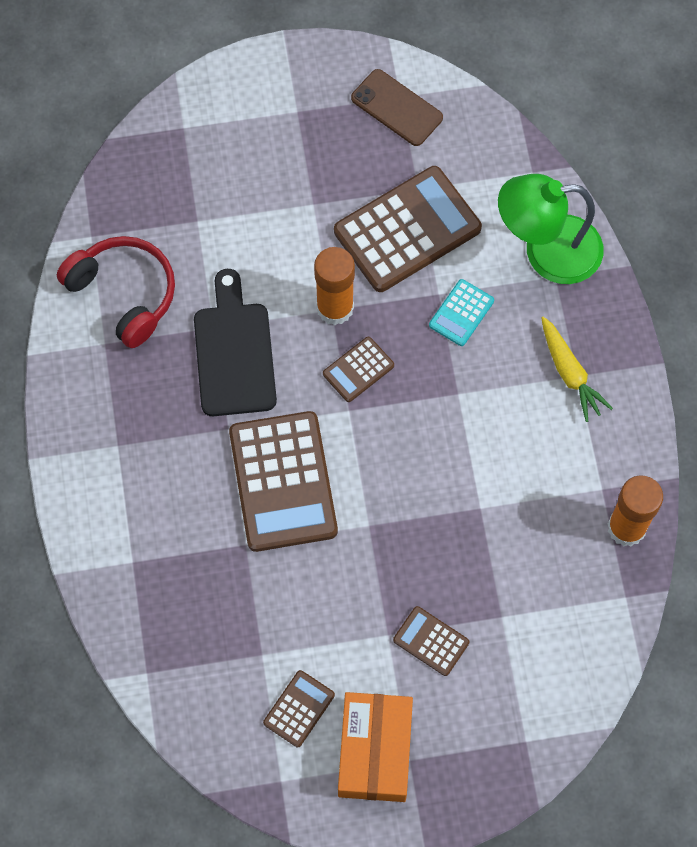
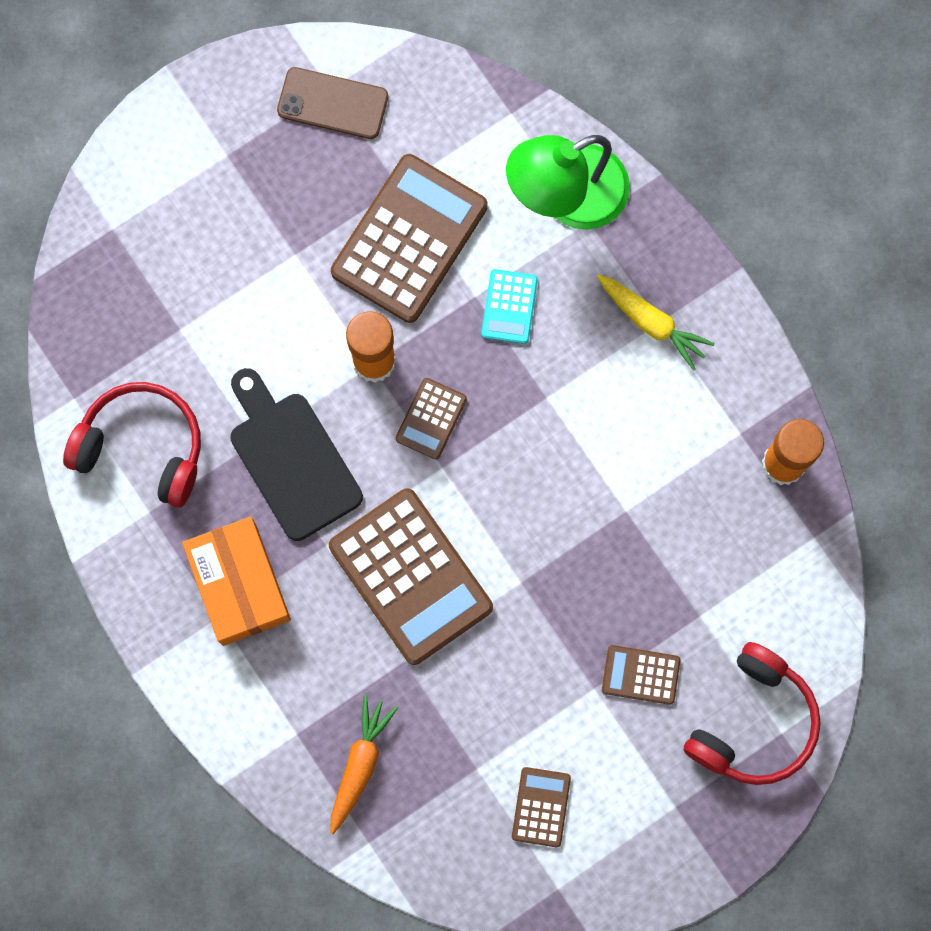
camera: 25 degrees left, 10 degrees up
orange box [338,692,413,802] -> orange box moved to [182,517,291,646]
none -> orange carrot [331,695,398,834]
none -> red headphones [683,642,821,785]

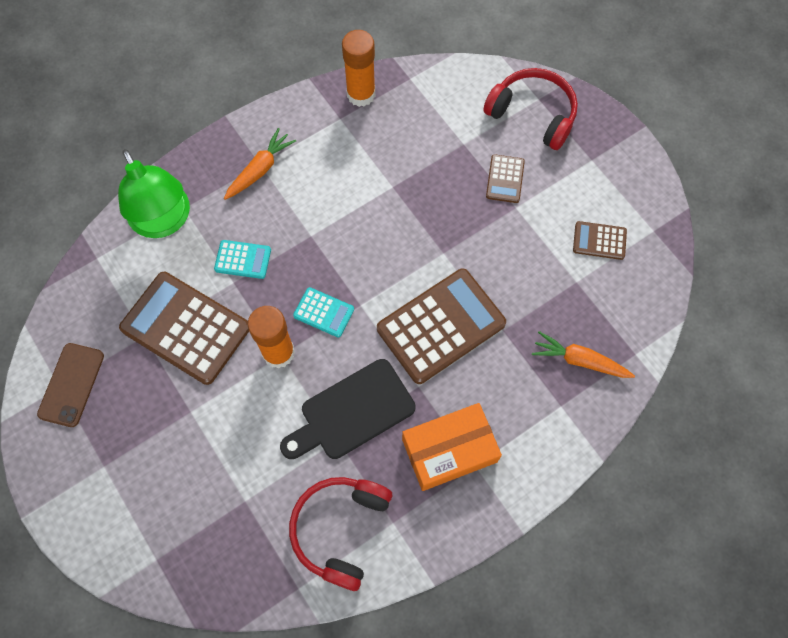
camera: 90 degrees left, 10 degrees down
brown calculator [396,378,467,459] -> turquoise calculator [293,287,354,337]
yellow carrot [597,274,715,371] -> orange carrot [224,128,296,200]

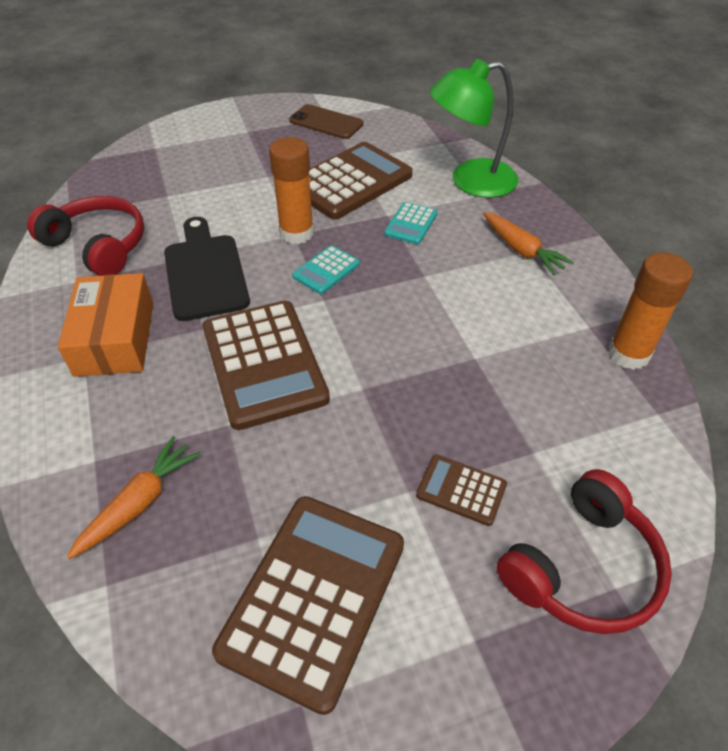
camera: 105 degrees right, 20 degrees down
brown calculator [573,221,627,260] -> brown calculator [212,496,404,715], size x2.10

